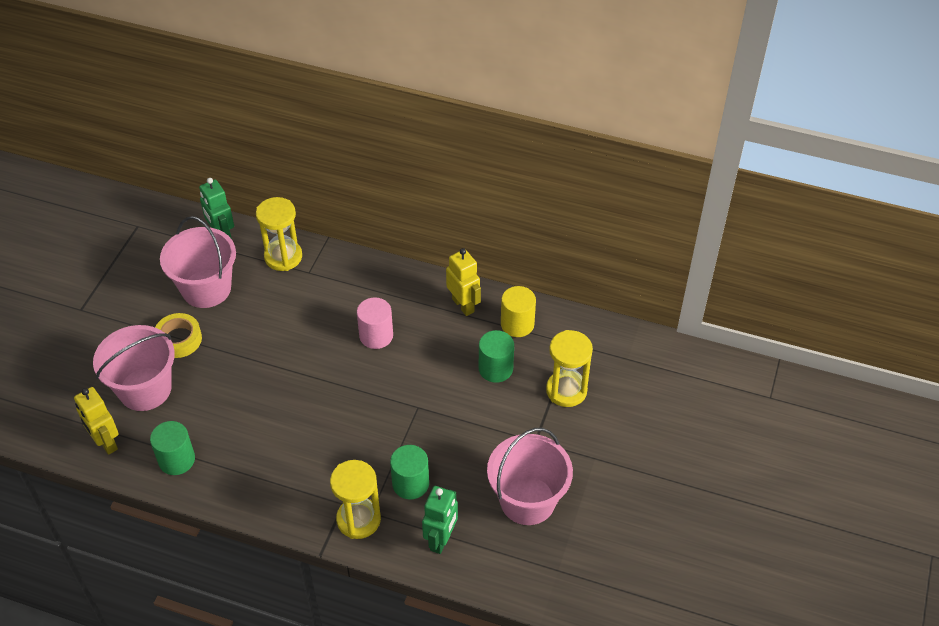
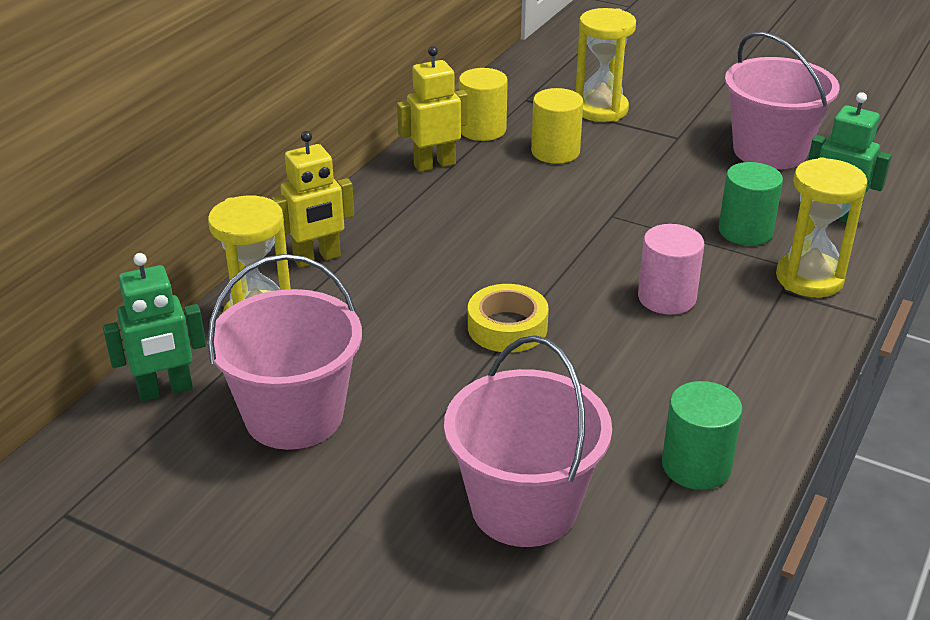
camera: 80 degrees left, 15 degrees down
yellow robot [74,387,119,455] -> yellow robot moved to [272,131,354,268]
yellow tape [155,313,202,358] -> yellow tape moved to [468,284,549,353]
pink cylinder [357,297,393,349] -> pink cylinder moved to [638,224,704,315]
green cylinder [479,330,514,383] -> yellow cylinder [531,88,583,164]

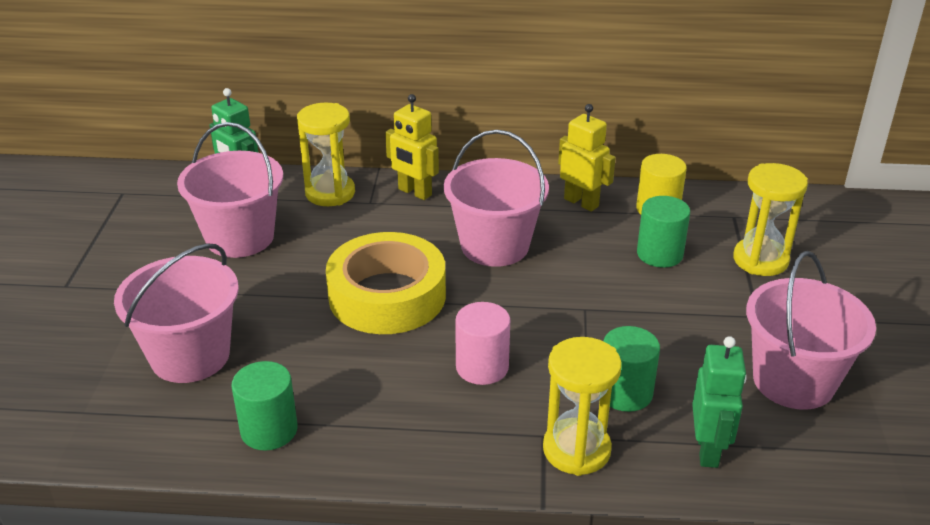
camera: 65 degrees right, 0 degrees up
yellow tape [468,284,549,353] -> yellow tape [326,232,446,334], size x1.81
yellow cylinder [531,88,583,164] -> green cylinder [637,196,690,268]
none -> pink bucket [444,130,549,267]

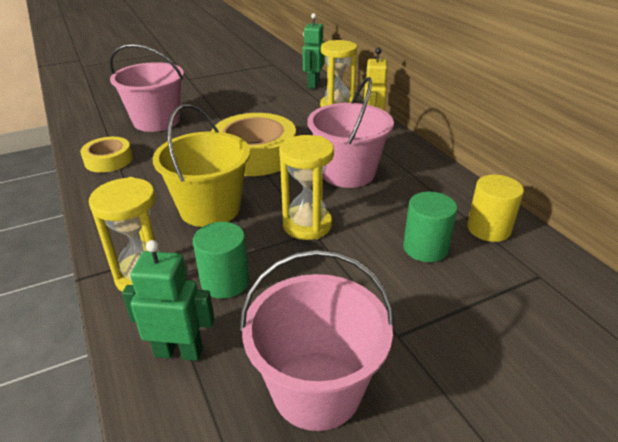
camera: 60 degrees right, 0 degrees up
pink bucket [177,122,283,258] -> none
green cylinder [232,361,298,451] -> yellow tape [80,137,133,173]
pink cylinder [455,302,510,385] -> yellow bucket [153,104,250,227]
yellow robot [558,104,616,212] -> none
green robot [692,336,747,468] -> green robot turned 150 degrees counterclockwise [122,240,215,361]
yellow hourglass [733,163,808,276] -> yellow hourglass moved to [279,135,334,240]

